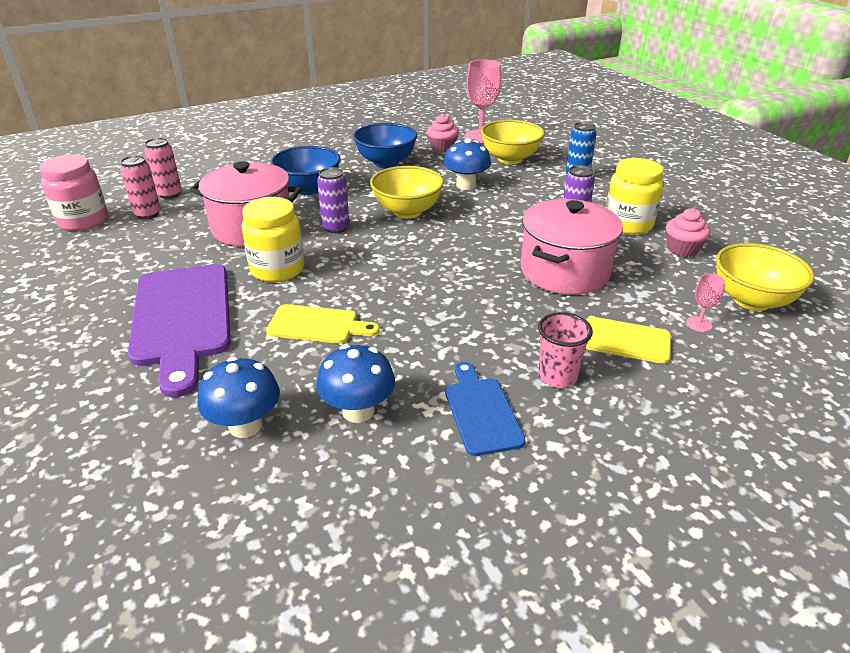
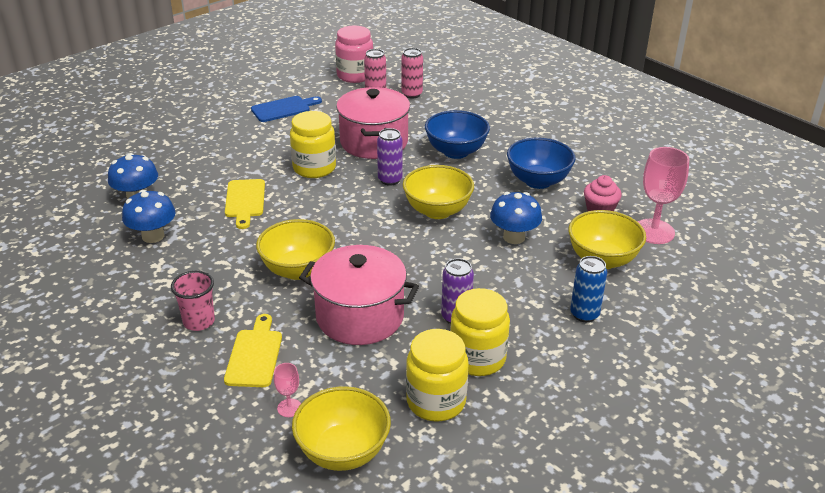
camera: 75 degrees right, 0 degrees up
purple cutting board [128,264,231,397] -> none
blue cutting board [445,362,526,456] -> blue cutting board moved to [251,96,322,122]
pink cupcake [666,208,710,257] -> yellow jar [406,329,469,421]
none -> yellow bowl [256,219,335,280]

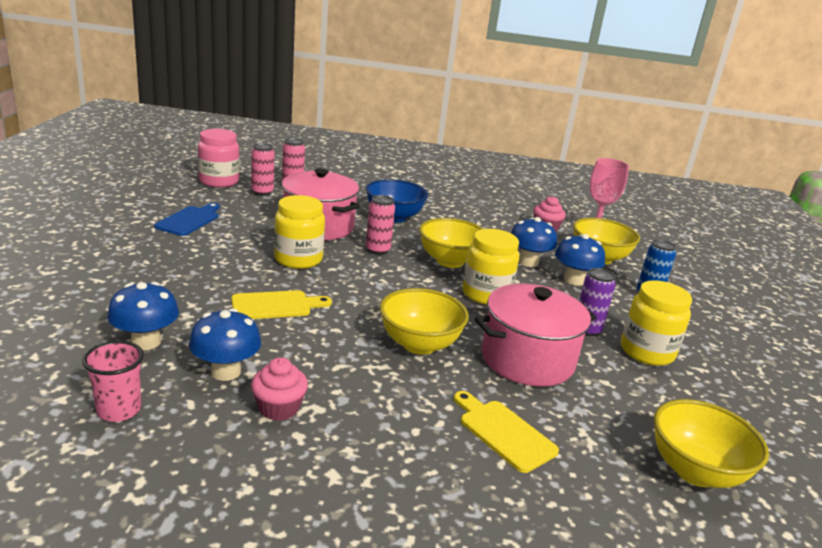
camera: 45 degrees left, 10 degrees down
pink cup [171,271,215,331] -> pink cup moved to [82,341,144,422]
yellow cutting board [225,179,265,229] -> yellow cutting board turned 60 degrees counterclockwise [231,290,332,319]
pink goblet [274,363,301,417] -> none
purple can [377,128,402,186] -> pink can [366,195,395,255]
yellow jar [406,329,469,421] -> yellow jar moved to [462,229,519,305]
blue bowl [507,137,576,189] -> none
none -> pink cupcake [251,357,308,421]
none -> blue mushroom [555,234,605,286]

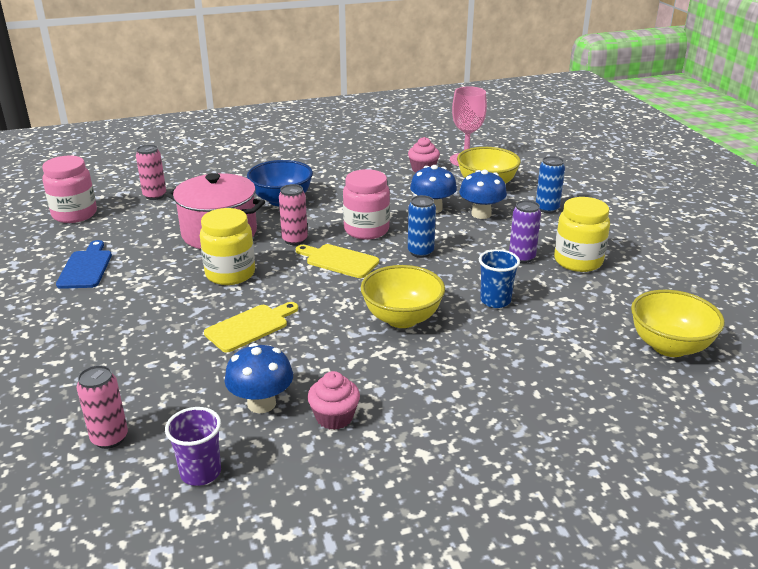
camera: 20 degrees left, 5 degrees up
pink cup [82,341,144,422] -> purple cup [165,407,221,486]
blue mushroom [107,282,179,350] -> none
pink can [251,143,275,196] -> pink can moved to [77,365,128,449]
yellow bowl [419,218,483,268] -> pink jar [343,169,390,240]
yellow cutting board [454,391,559,473] -> yellow cutting board moved to [296,244,379,278]
yellow jar [462,229,519,305] -> blue can [408,195,436,258]
pink pot [475,284,597,386] -> blue cup [479,249,520,308]

